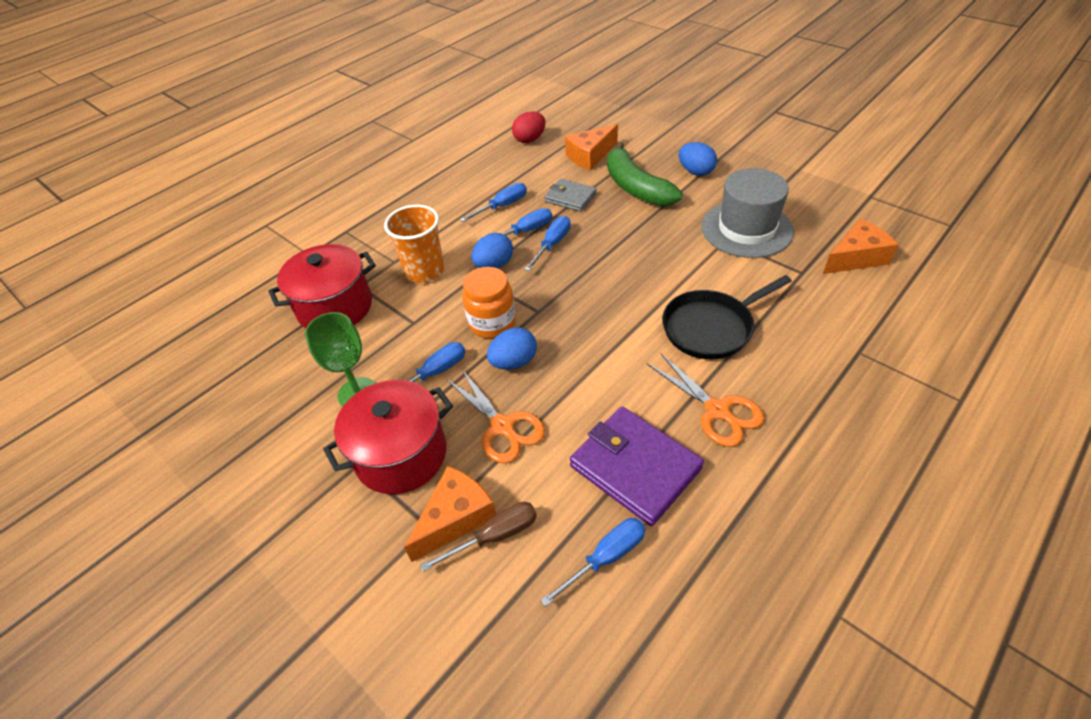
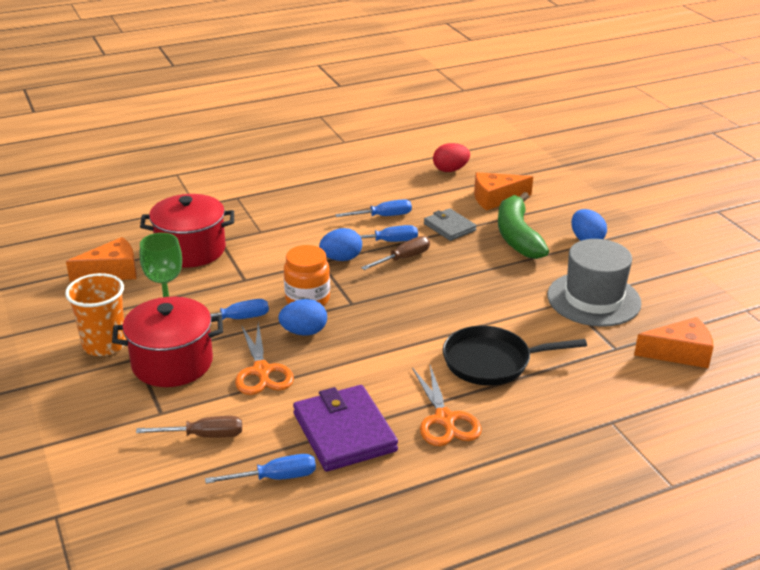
camera: 20 degrees right, 15 degrees down
orange cup [384,205,444,283] -> orange cup moved to [65,273,126,356]
orange cheese [404,466,496,562] -> orange cheese moved to [66,237,137,282]
blue screwdriver [524,216,571,271] -> brown screwdriver [361,236,430,270]

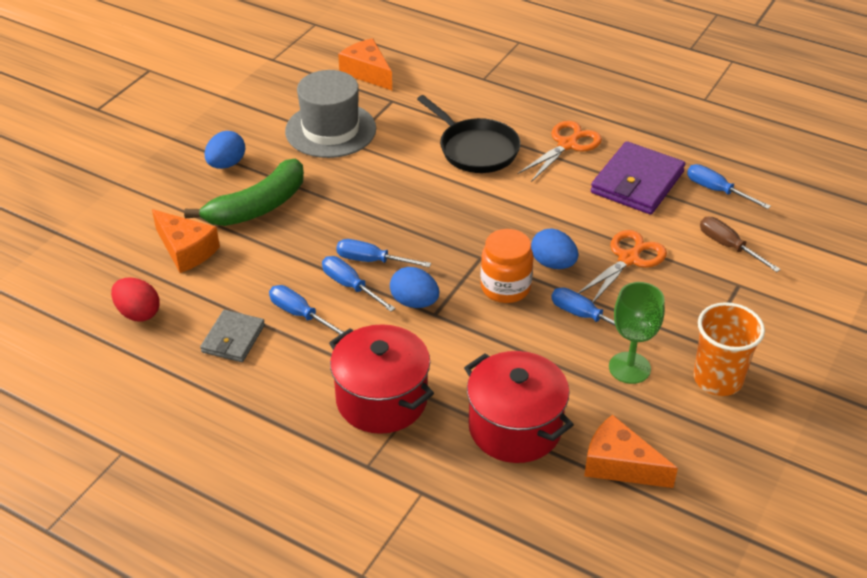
camera: 125 degrees left, 10 degrees up
red pot [112,297,223,387] -> red pot moved to [329,324,434,434]
brown screwdriver [361,236,430,270] -> blue screwdriver [336,239,431,268]
grey wallet [424,208,477,241] -> grey wallet moved to [200,310,265,362]

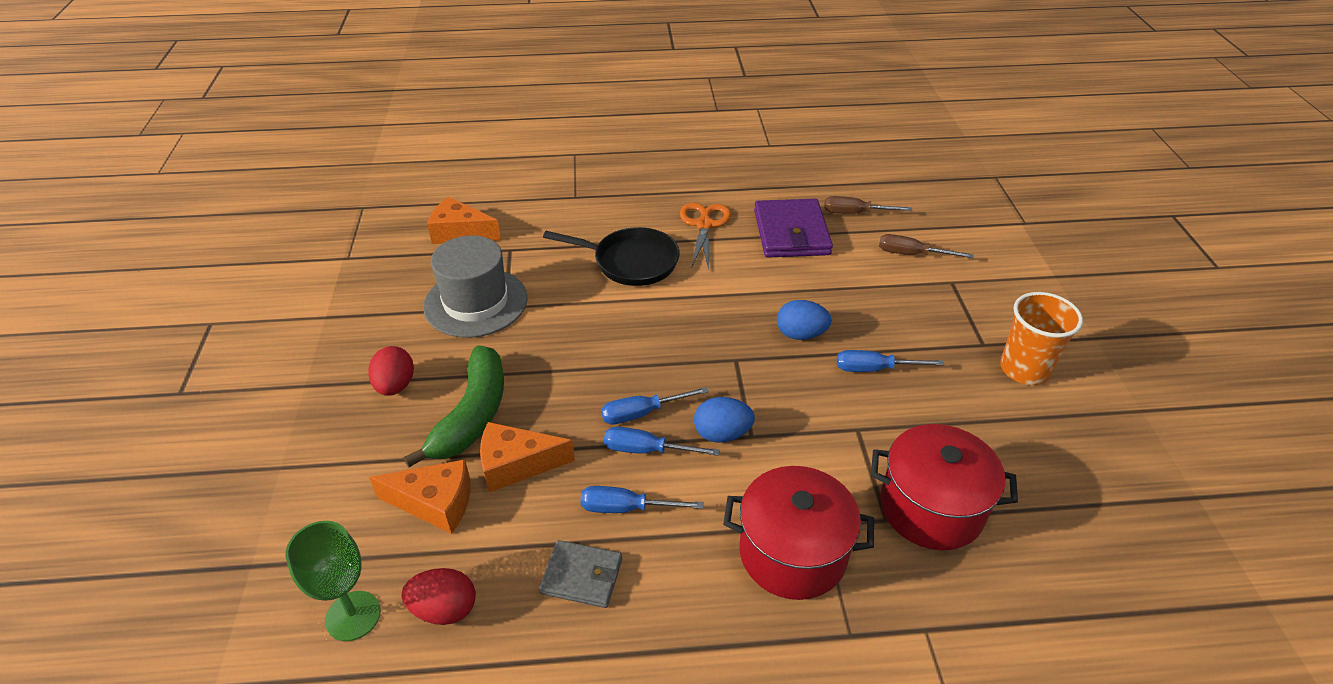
camera: 35 degrees left, 0 degrees up
grey wallet [200,310,265,362] -> grey wallet turned 60 degrees counterclockwise [539,540,622,608]
blue egg [204,131,245,169] -> red egg [368,346,414,396]
orange jar [480,229,534,303] -> none
orange scissors [578,230,667,303] -> none
orange cheese [584,415,678,488] -> orange cheese moved to [480,422,575,492]
green goblet [609,282,665,384] -> green goblet moved to [286,521,381,641]
blue screwdriver [687,164,771,209] -> brown screwdriver [824,196,912,214]

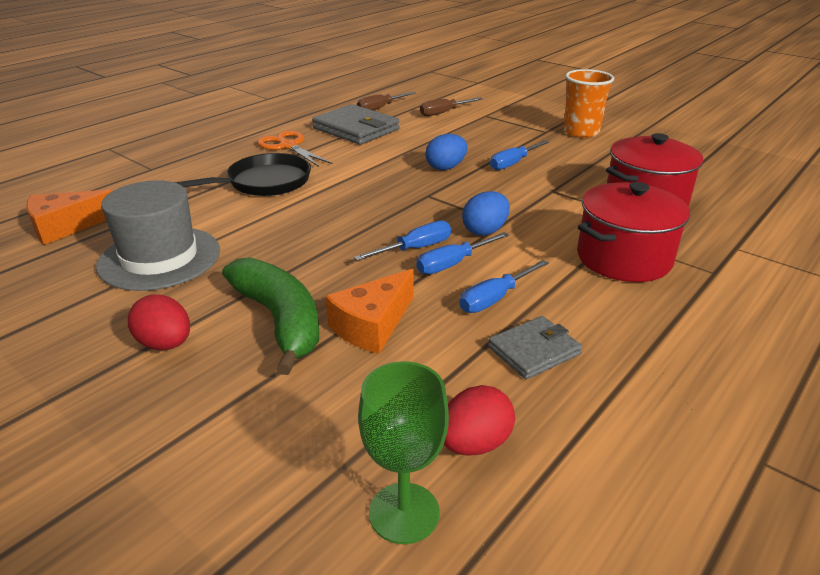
camera: 45 degrees left, 10 degrees down
orange cheese [369,459,471,534] -> none
blue screwdriver [601,387,709,425] -> blue screwdriver turned 150 degrees counterclockwise [354,221,451,261]
purple wallet [754,199,833,258] -> grey wallet [312,104,399,145]

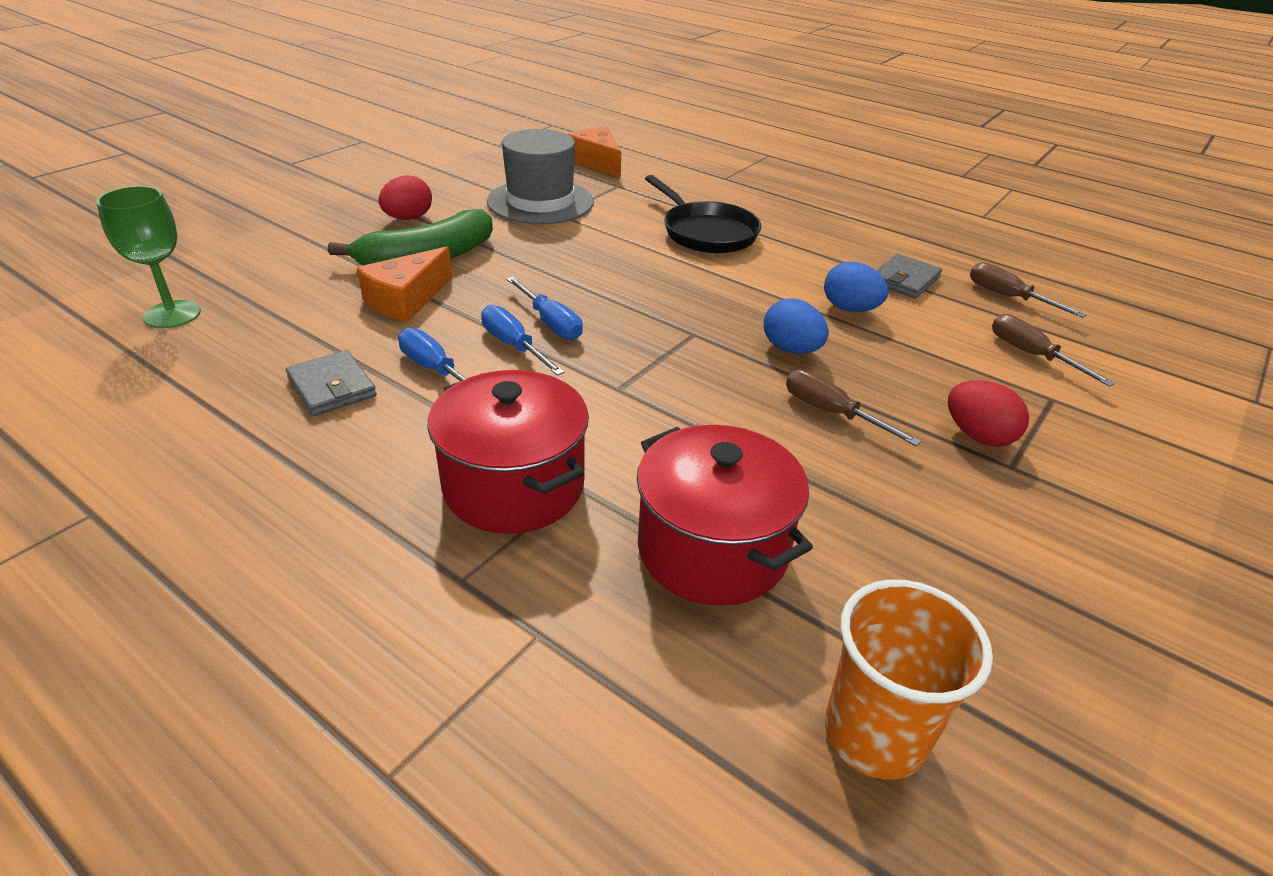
camera: 85 degrees right, 5 degrees up
orange scissors [257,131,333,167] -> none
grey wallet [312,104,399,145] -> grey wallet [876,254,942,299], size x0.59
orange cheese [325,269,414,354] -> orange cheese turned 90 degrees counterclockwise [357,246,453,322]
red egg [444,385,515,456] -> red egg moved to [948,380,1029,447]
blue egg [462,191,510,236] -> blue egg moved to [824,262,888,312]
blue screwdriver [490,140,549,170] -> brown screwdriver [786,370,921,446]
orange cup [563,69,614,138] -> orange cup moved to [825,579,993,780]

